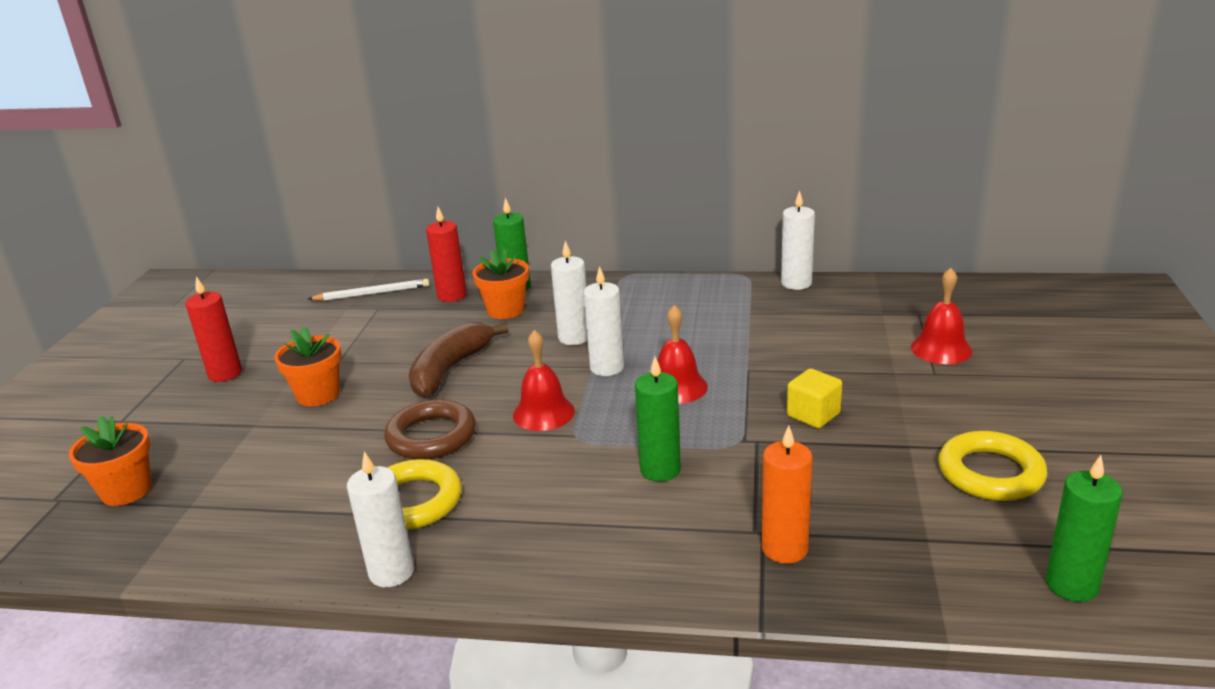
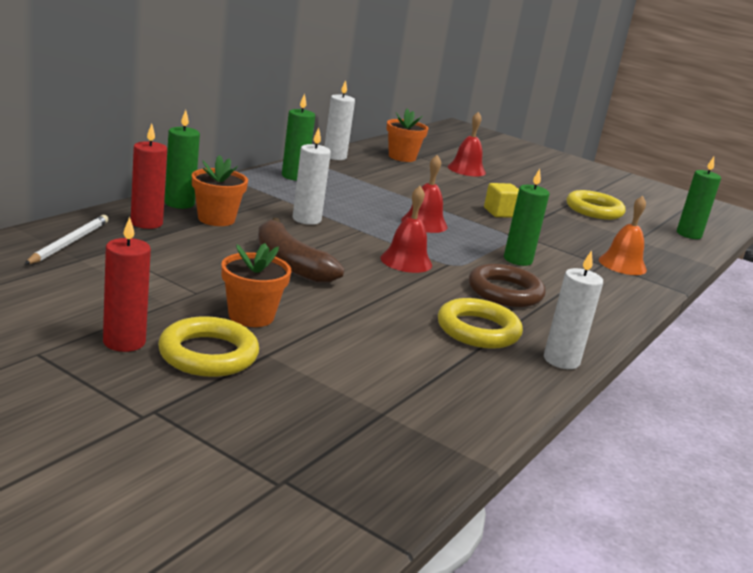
camera: 70 degrees left, 5 degrees down
orange flower pot [69,416,152,506] -> orange flower pot moved to [386,108,428,162]
brown ring [384,399,476,459] -> brown ring moved to [469,264,546,307]
white candle [583,266,624,376] -> none
orange candle [762,425,813,564] -> orange bell [599,196,647,275]
none -> yellow ring [158,317,259,377]
none -> green candle [282,93,315,181]

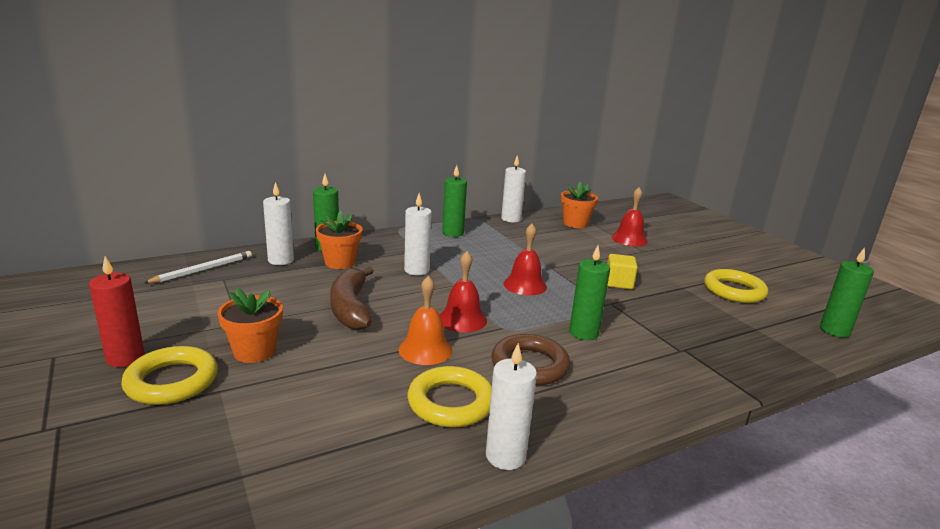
camera: 30 degrees right, 0 degrees up
red candle [131,124,167,229] -> white candle [263,182,294,265]
orange bell [599,196,647,275] -> orange bell moved to [399,276,452,365]

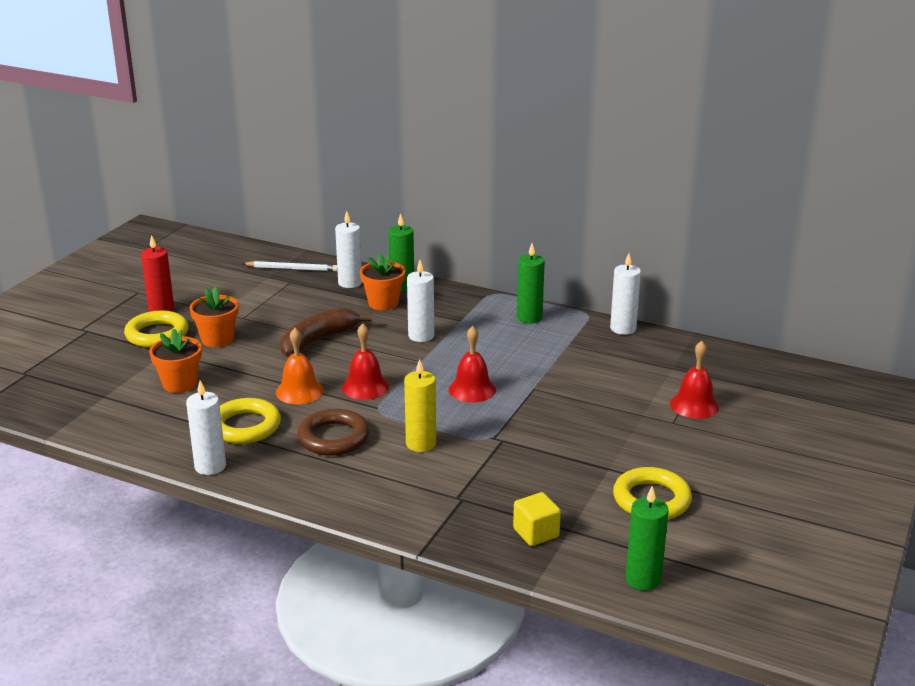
camera: 55 degrees right, 5 degrees up
orange flower pot [561,181,598,228] -> orange flower pot moved to [149,329,202,393]
green candle [569,245,610,340] -> yellow candle [404,359,436,452]
yellow cube [607,254,638,289] -> yellow cube moved to [513,492,561,546]

